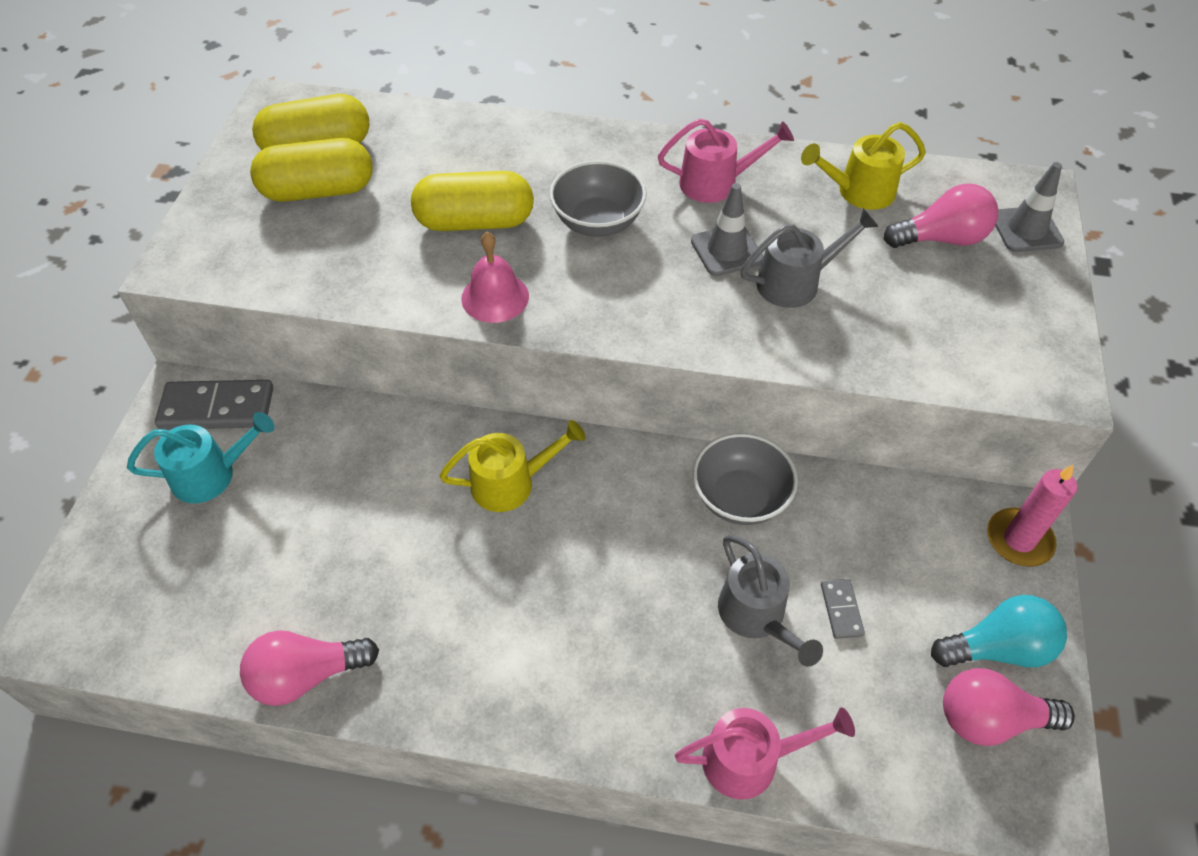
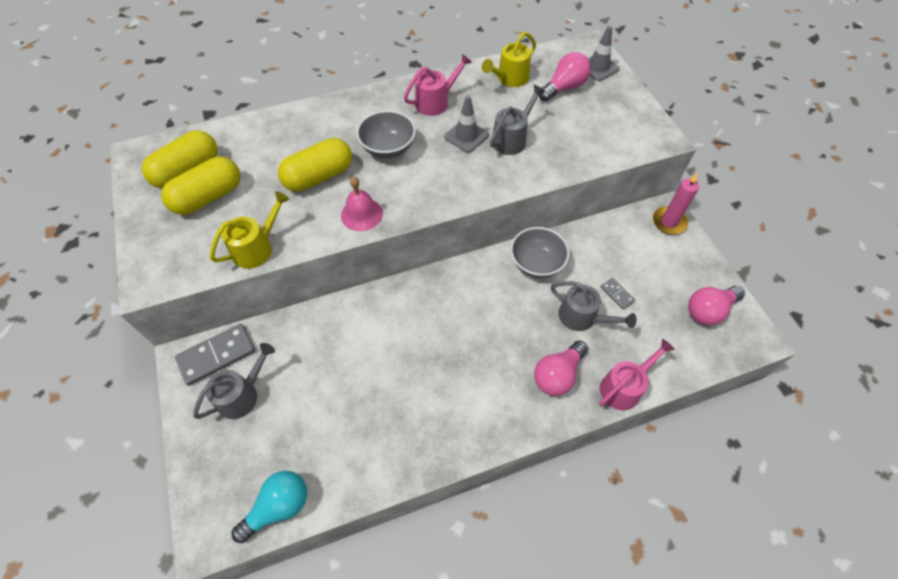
camera: 30 degrees left, 5 degrees up
turquoise watering can [127,412,274,503] -> grey watering can [193,343,275,419]
pink light bulb [240,630,379,706] -> pink light bulb moved to [534,340,588,396]
yellow watering can [439,420,585,512] -> yellow watering can moved to [210,191,290,269]
turquoise light bulb [931,595,1067,667] -> turquoise light bulb moved to [232,471,307,543]

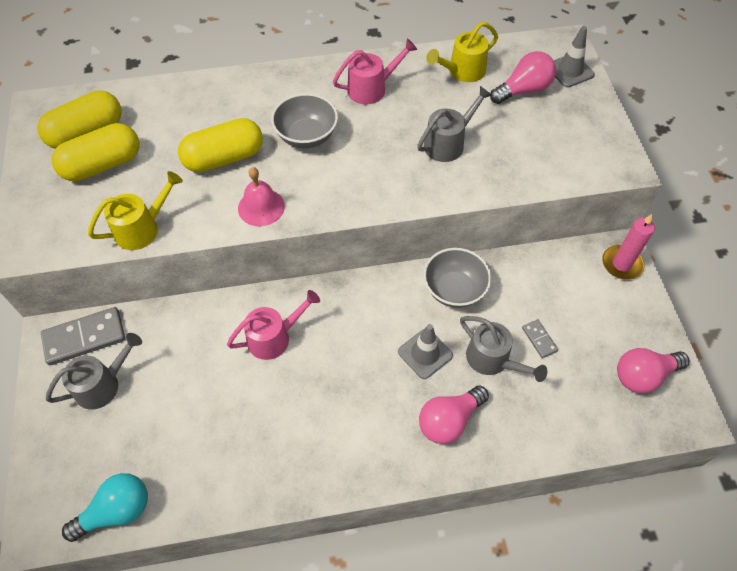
camera: 10 degrees right, 0 degrees up
grey traffic cone [444,95,489,153] -> grey traffic cone moved to [398,324,453,379]
pink watering can [599,339,675,410] -> pink watering can moved to [227,290,320,360]

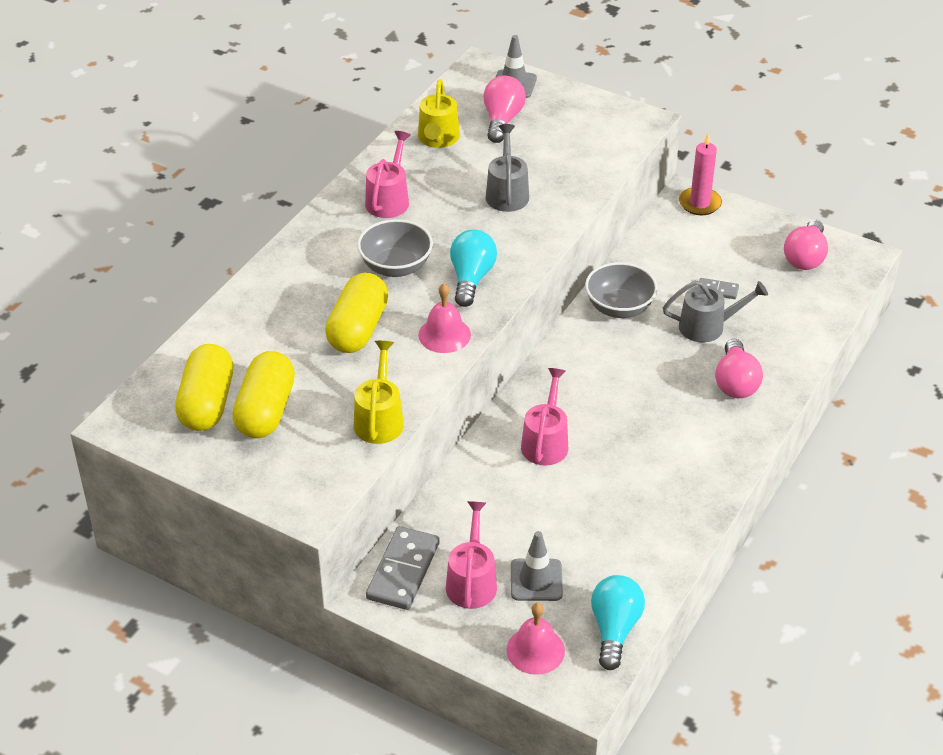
camera: 50 degrees left, 15 degrees down
grey watering can [46,333,142,410] -> pink watering can [446,501,497,609]
grey traffic cone [398,324,453,379] -> grey traffic cone moved to [511,531,563,601]
none -> turquoise light bulb [450,230,497,307]
none -> pink bell [506,603,565,675]

